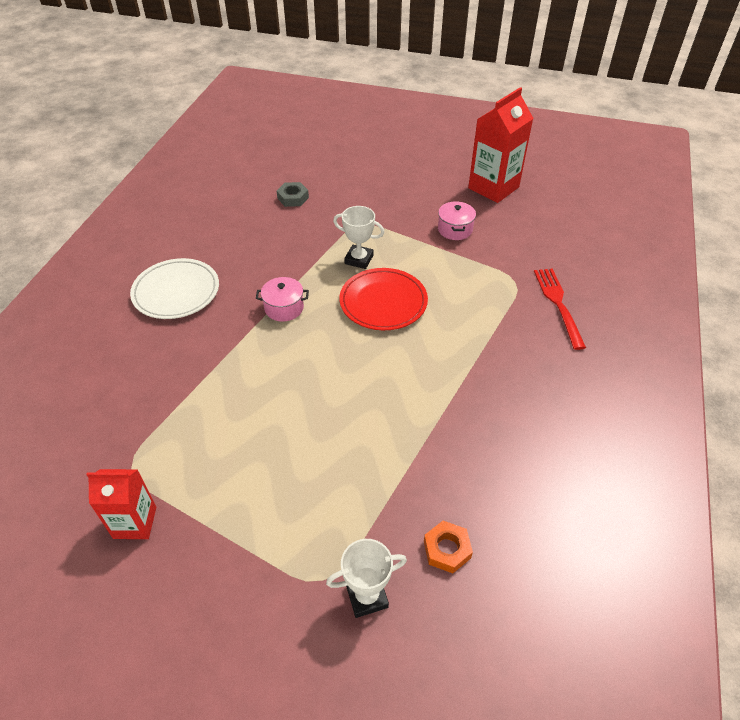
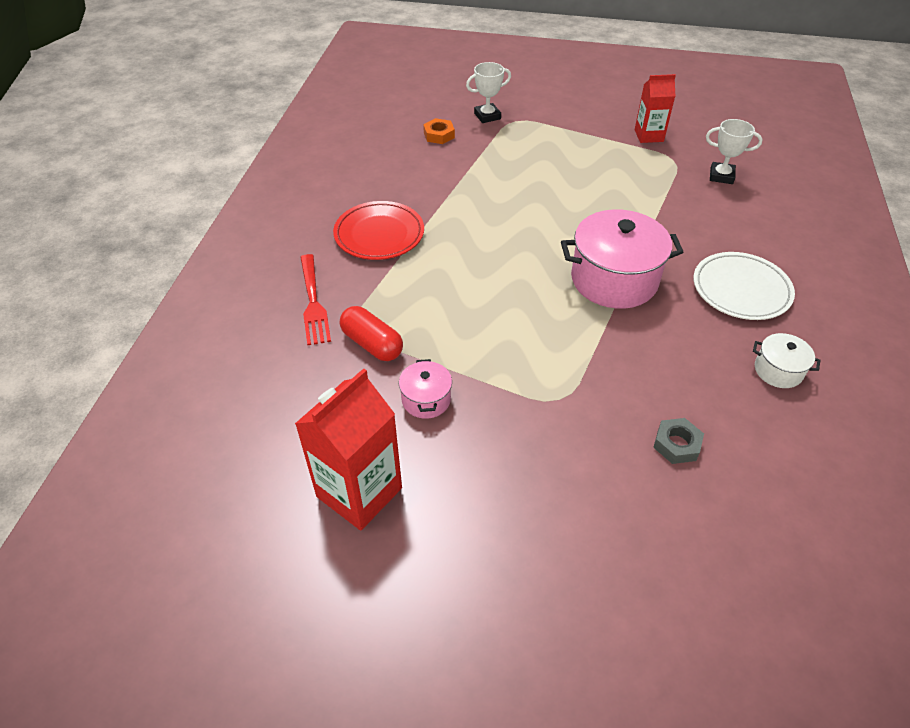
camera: 175 degrees right, 0 degrees up
pink pot [256,277,309,322] -> pink pot [561,209,683,309], size x2.05
white trophy [333,206,385,269] -> white trophy moved to [706,119,763,184]
red plate [340,268,428,330] -> red plate moved to [333,201,424,260]
none -> red capsule [340,306,403,361]
none -> white pot [753,333,820,388]

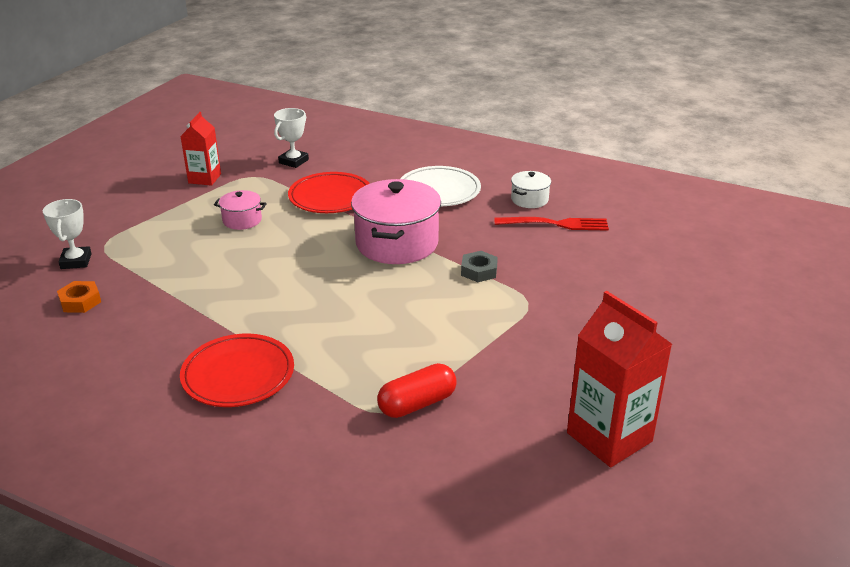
camera: 75 degrees left, 15 degrees down
red fork [300,254,331,345] -> red fork moved to [494,217,609,231]
pink pot [399,359,452,419] -> pink pot moved to [214,190,267,230]
grey nut [653,418,704,464] -> grey nut moved to [461,251,498,282]
none -> red plate [288,172,370,213]

